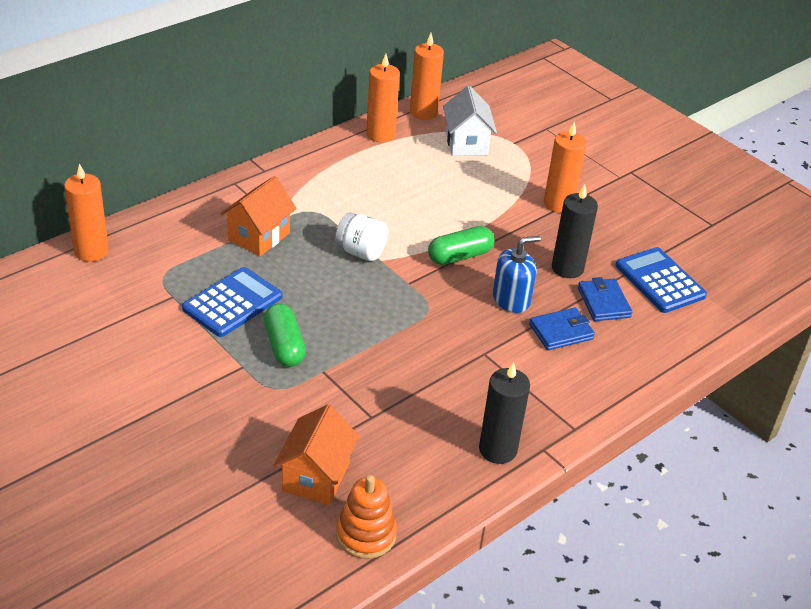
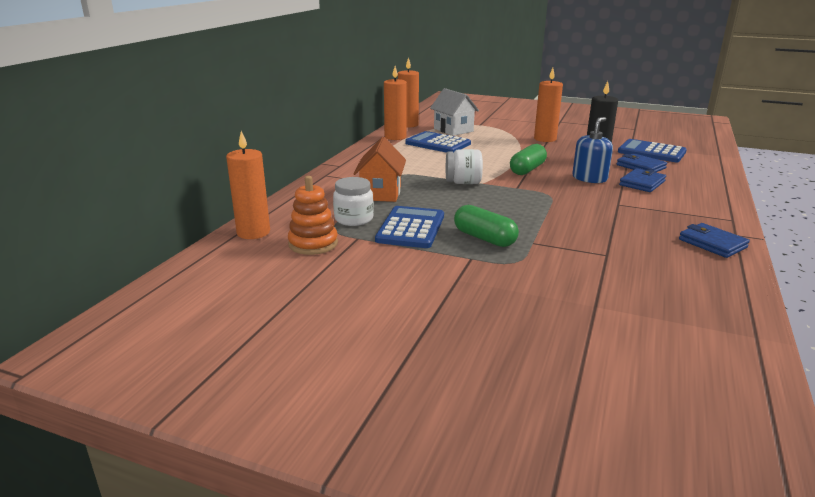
camera: 25 degrees left, 15 degrees down
orange house [273,404,359,505] -> none
orange stacking toy [336,475,397,559] -> orange stacking toy moved to [288,176,338,255]
black candle [479,362,530,464] -> blue wallet [679,223,750,258]
none -> white jar [333,177,374,226]
none -> blue calculator [405,131,471,153]

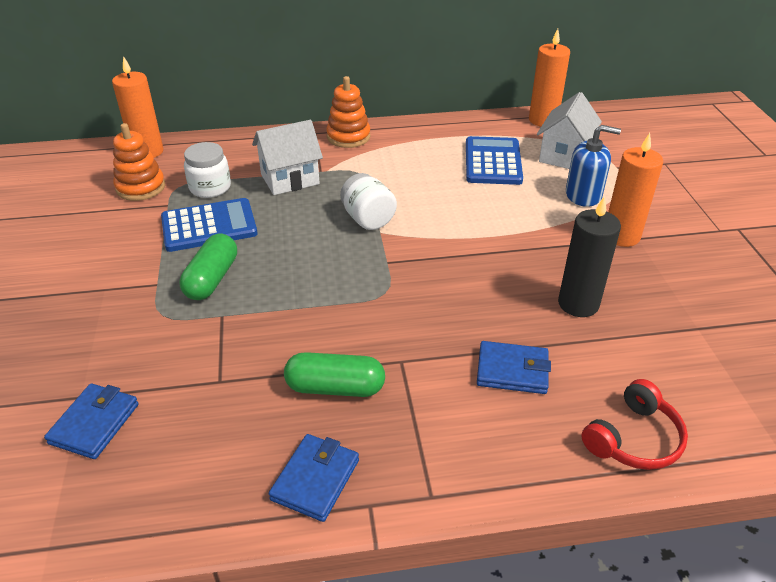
camera: 60 degrees right, 15 degrees up
orange house [353,137,406,202] -> white house [252,120,323,195]
orange candle [384,66,407,140] -> none
green capsule [510,144,547,175] -> green capsule moved to [284,352,385,397]
blue soap dispenser [572,117,613,183] -> blue soap dispenser moved to [566,125,621,207]
blue wallet [617,153,667,172] -> blue wallet moved to [44,383,139,459]
blue calculator [618,139,687,162] -> none
none -> orange stacking toy [326,76,370,148]
none -> red headphones [581,379,688,470]

